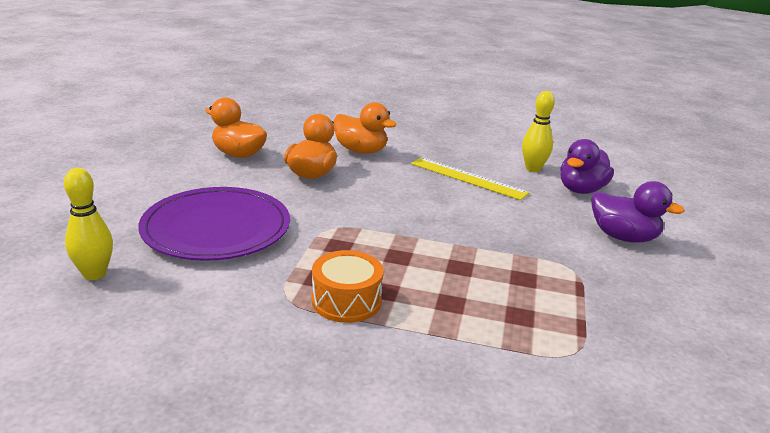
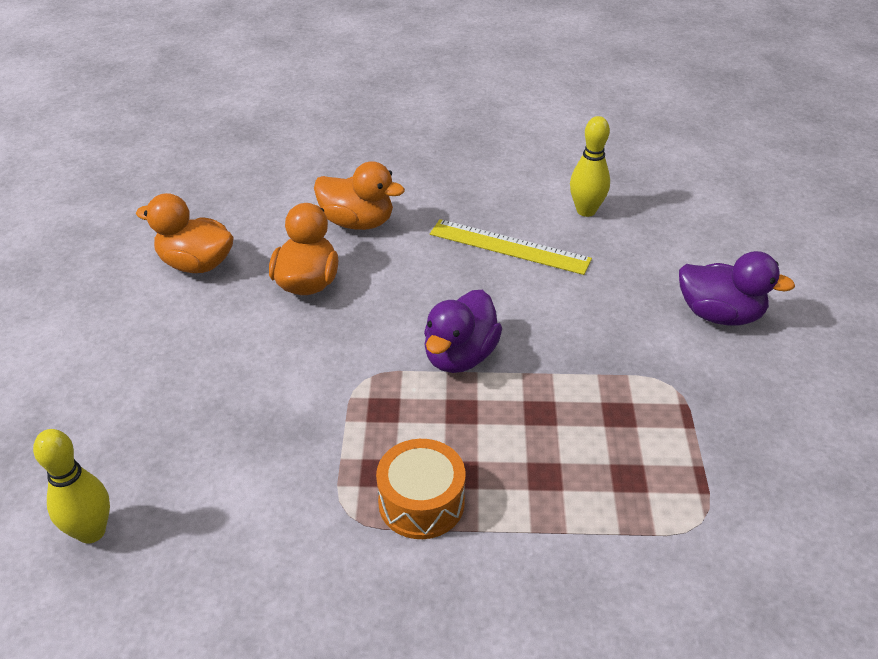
camera: 10 degrees left, 15 degrees up
purple plate [138,187,290,261] -> none
purple duck [560,139,614,194] -> purple duck moved to [424,290,502,373]

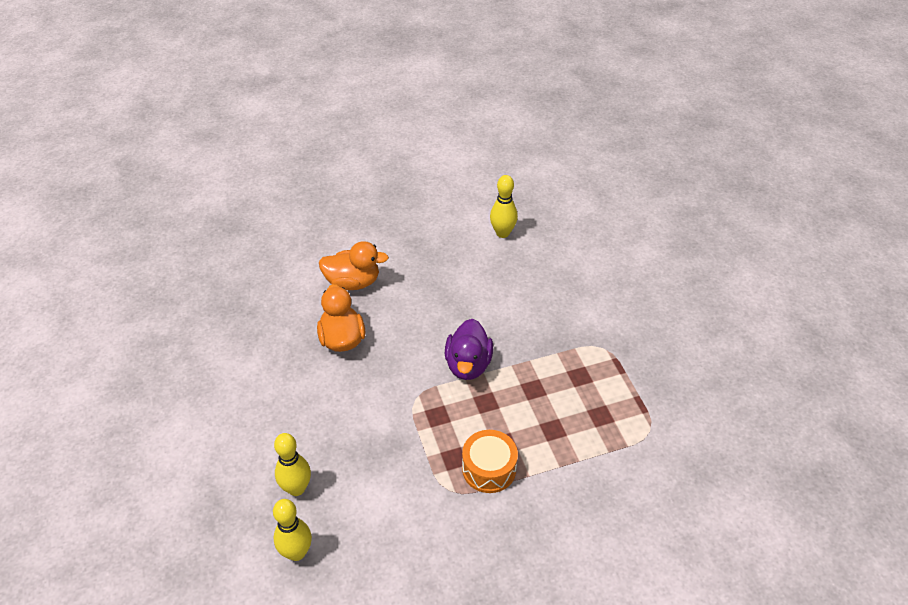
camera: 20 degrees left, 5 degrees up
orange duck [136,193,234,273] -> none
yellow ruler [430,219,592,275] -> none
purple duck [679,251,795,326] -> none
none -> yellow bowling pin [274,433,311,496]

